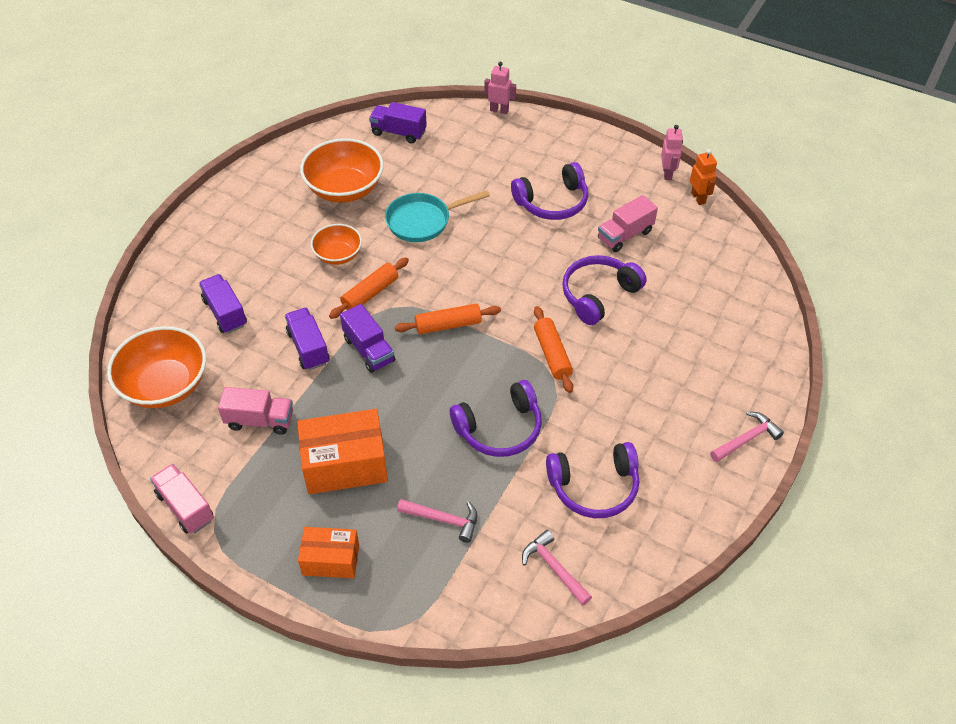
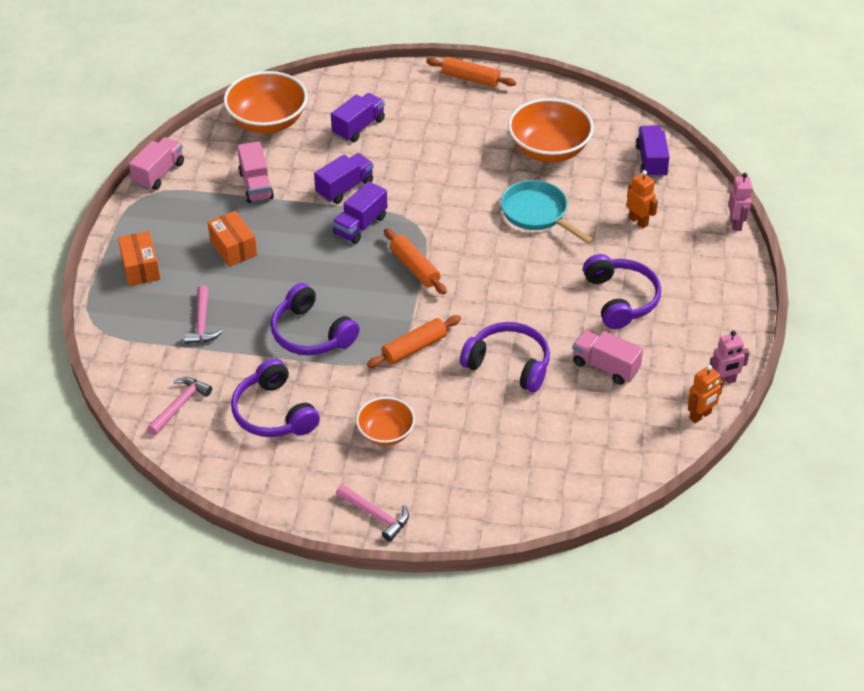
camera: 70 degrees right, 5 degrees down
orange box [297,409,388,494] -> orange box [208,211,257,267], size x0.62
orange bowl [311,224,362,265] -> orange bowl moved to [356,397,415,446]
orange rolling pin [329,257,409,319] -> orange rolling pin moved to [426,57,516,87]
purple headphones [511,162,588,220] -> purple headphones turned 150 degrees counterclockwise [583,254,661,329]
none -> orange robot [627,170,658,228]

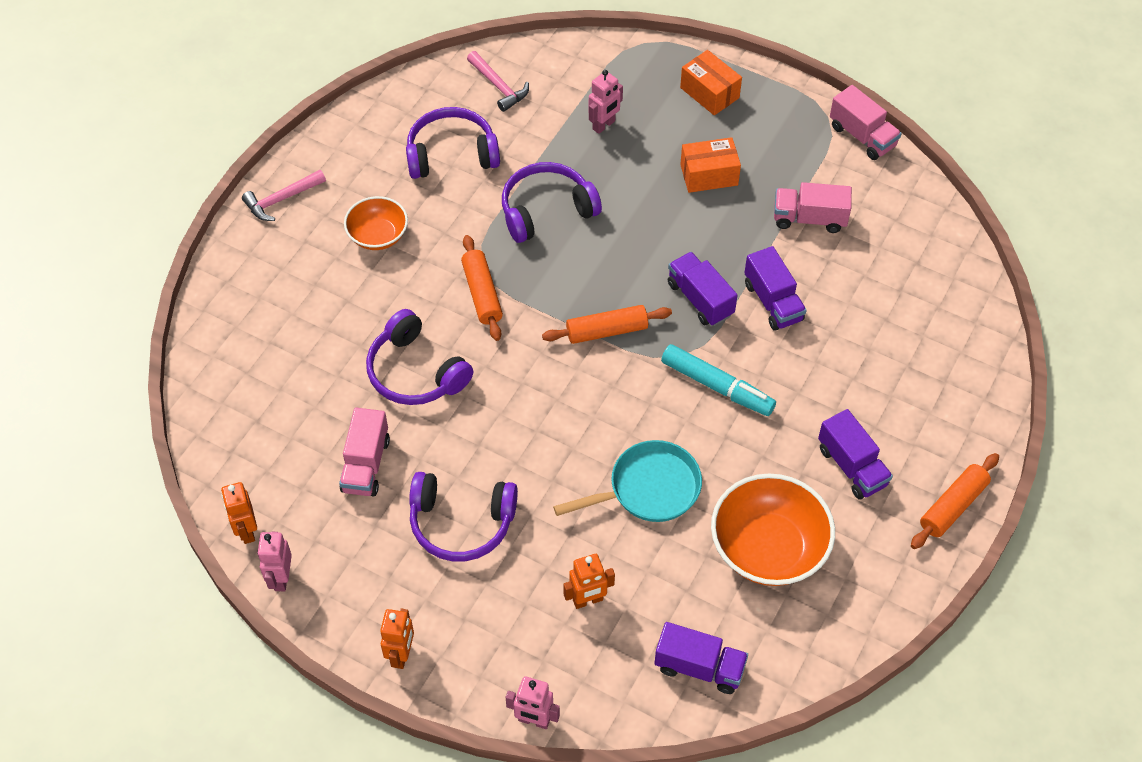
camera: 110 degrees right, 10 degrees up
orange box [118,231,160,286] -> orange box turned 45 degrees clockwise [680,50,742,115]
pink hammer [184,286,223,344] -> pink robot [588,70,623,134]
orange bowl [224,71,308,133] -> none
purple truck [331,93,385,142] -> purple truck moved to [818,409,893,499]
purple headphones [460,322,550,392] -> purple headphones turned 90 degrees clockwise [366,309,473,405]
pink truck [572,330,643,385] -> pink truck turned 135 degrees clockwise [339,408,390,496]
none -> orange robot [380,609,414,669]
none -> turquoise marker [661,344,776,416]

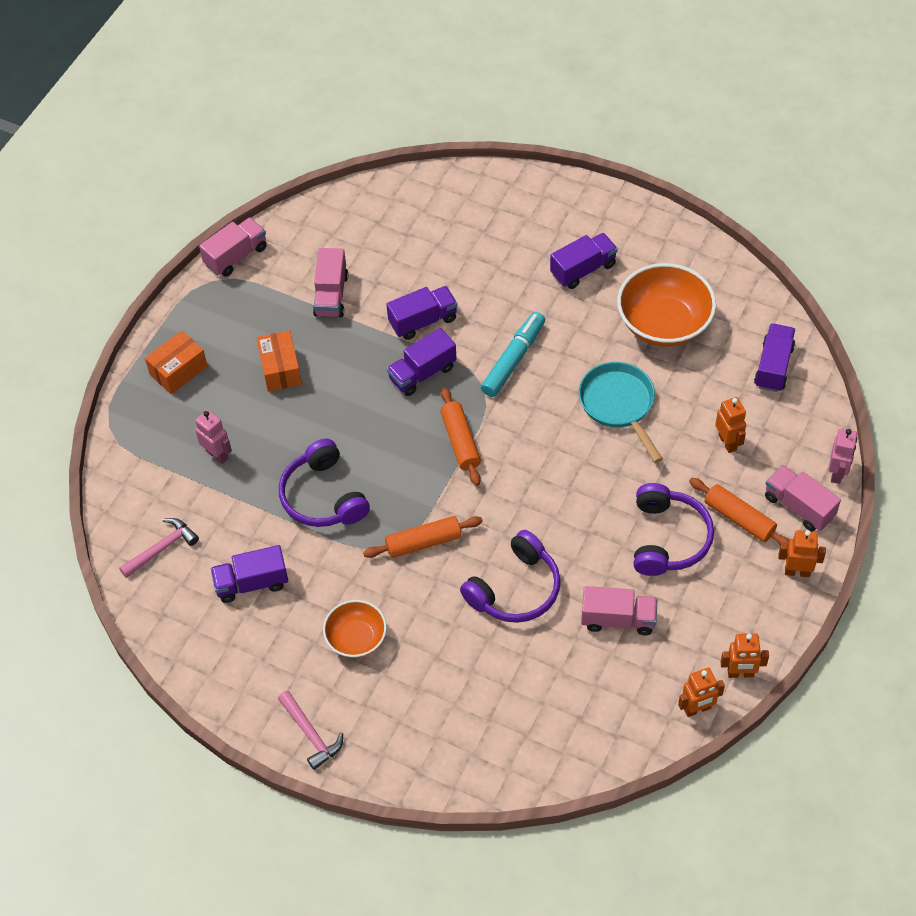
camera: 90 degrees left, 0 degrees up
pink robot [257,532,292,591] -> orange robot [721,633,769,678]
purple headphones [406,107,500,179] -> purple truck [211,545,288,603]
orange rolling pin [911,453,999,549] -> orange rolling pin moved to [689,478,790,546]
none -> pink truck [765,465,841,532]

